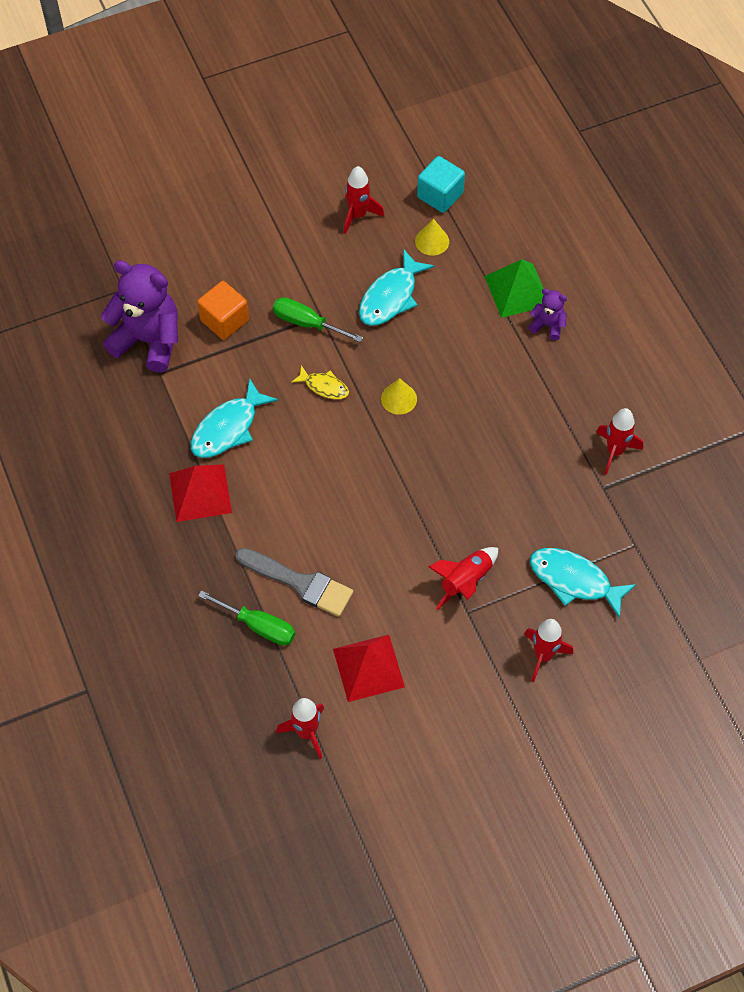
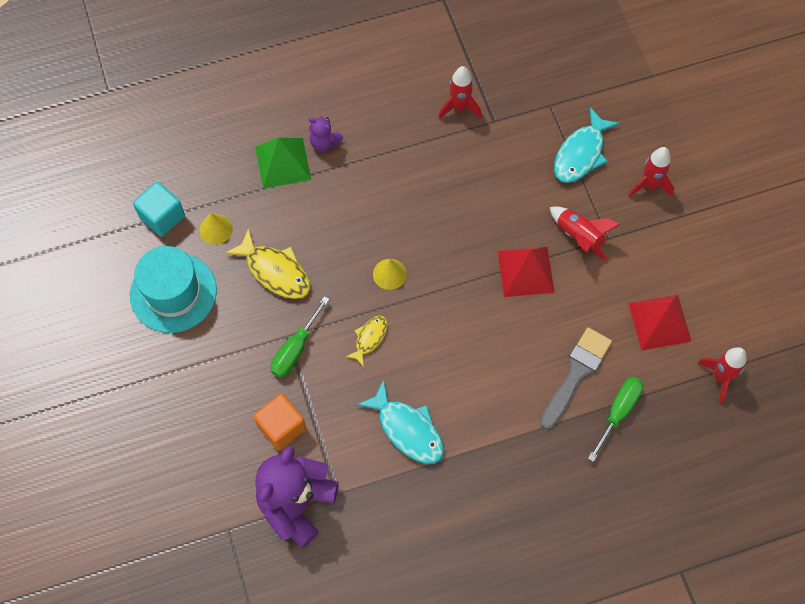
camera: 85 degrees left, 5 degrees up
red pyramid [169,464,232,522] -> red pyramid moved to [498,247,555,297]
red rocket [344,166,384,234] -> turquoise hat [130,246,217,333]
turquoise fish [359,250,434,326] -> yellow fish [225,228,310,299]
purple teddy bear [528,289,567,340] -> purple teddy bear turned 90 degrees counterclockwise [309,117,343,152]

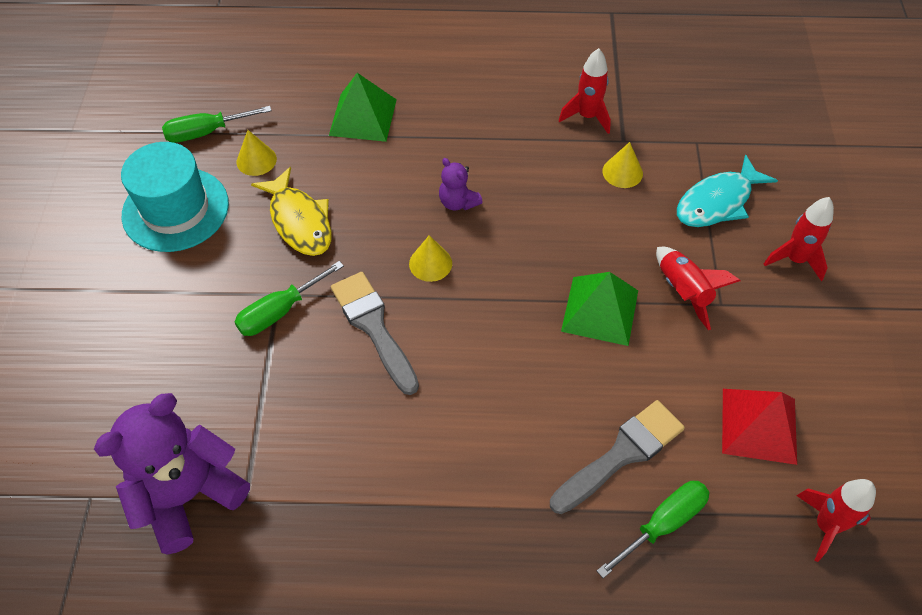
camera: 20 degrees right, 10 degrees down
turquoise cube [133,182,185,237] -> green screwdriver [162,106,272,143]
orange cube [253,394,306,451] -> none
purple teddy bear [309,117,343,152] -> purple teddy bear moved to [439,158,483,211]
yellow fish [346,316,388,367] -> grey brush [331,272,419,395]
turquoise fish [357,380,444,464] -> none
red pyramid [498,247,555,297] -> green pyramid [561,272,638,346]
none -> yellow cone [603,142,643,188]

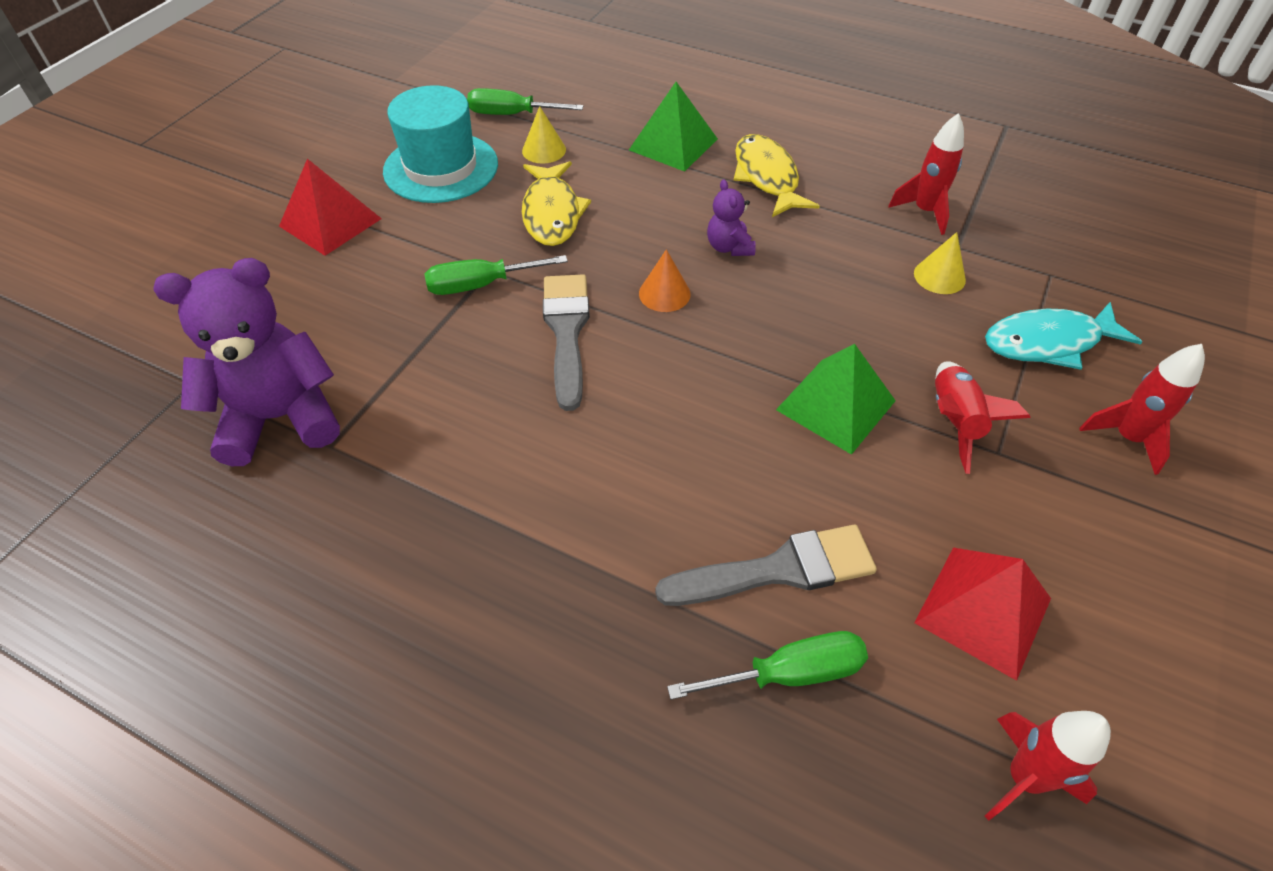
camera: 25 degrees right, 5 degrees down
yellow cone [409,235,452,282] -> orange cone [639,249,691,312]
none -> red pyramid [279,159,382,256]
none -> yellow fish [734,134,820,217]

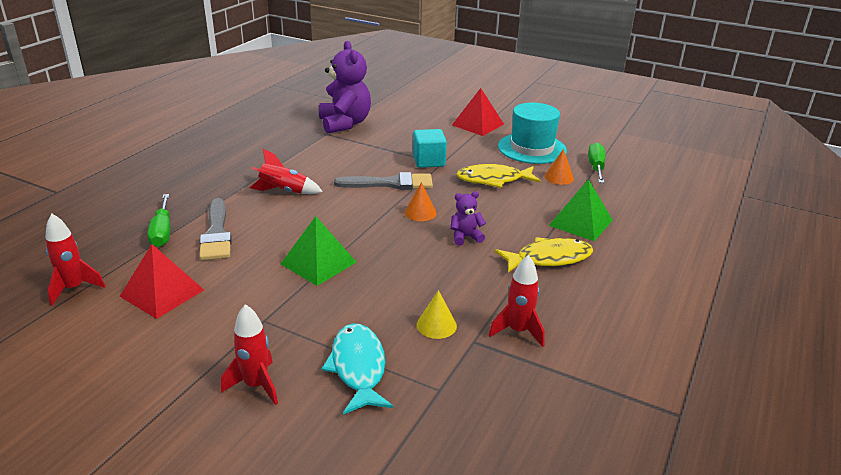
camera: 90 degrees right, 20 degrees down
green screwdriver [424,255,568,295] -> turquoise cube [413,129,447,168]
yellow cone [522,106,566,164] -> orange cone [545,149,574,185]
red rocket [935,361,1031,474] -> red rocket moved to [250,149,323,194]

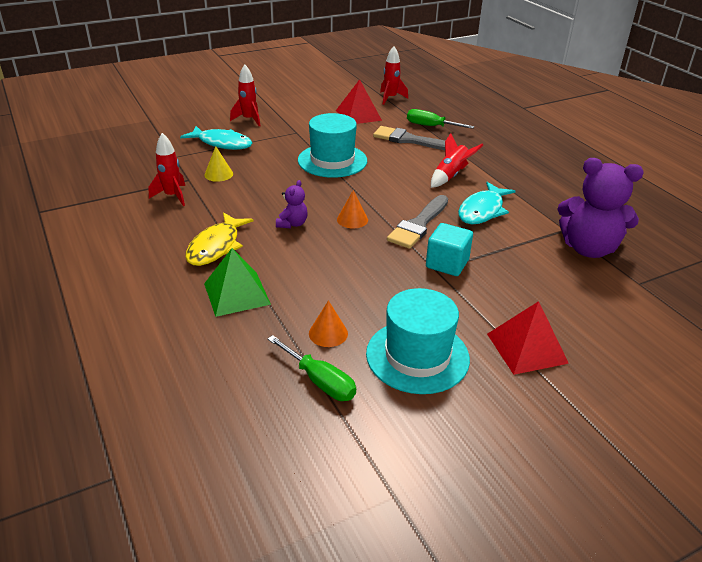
camera: 125 degrees right, 5 degrees up
green pyramid [281,216,357,286] -> turquoise hat [298,113,367,178]
yellow fish [456,164,541,188] -> none
none -> turquoise fish [458,182,515,224]

